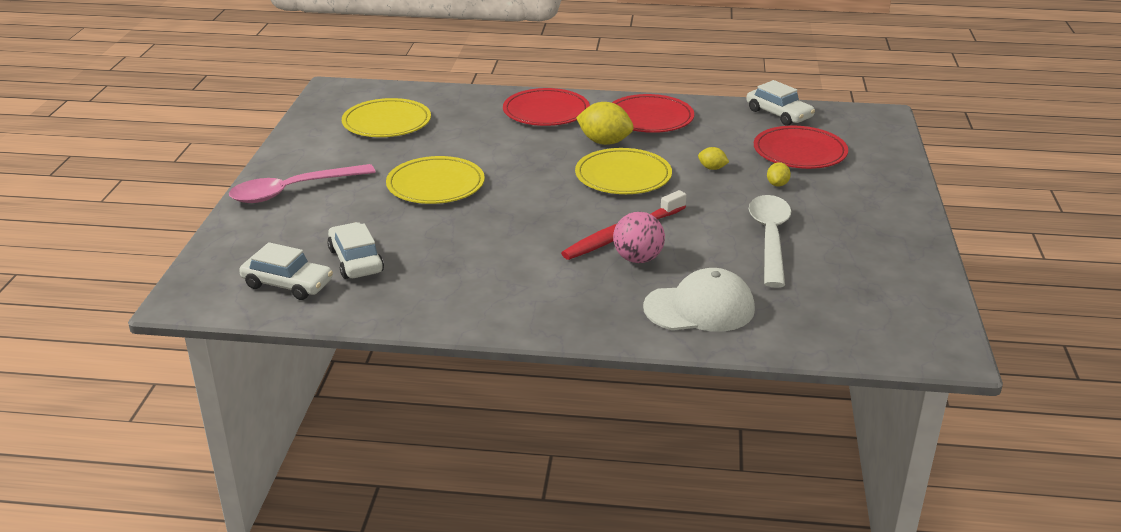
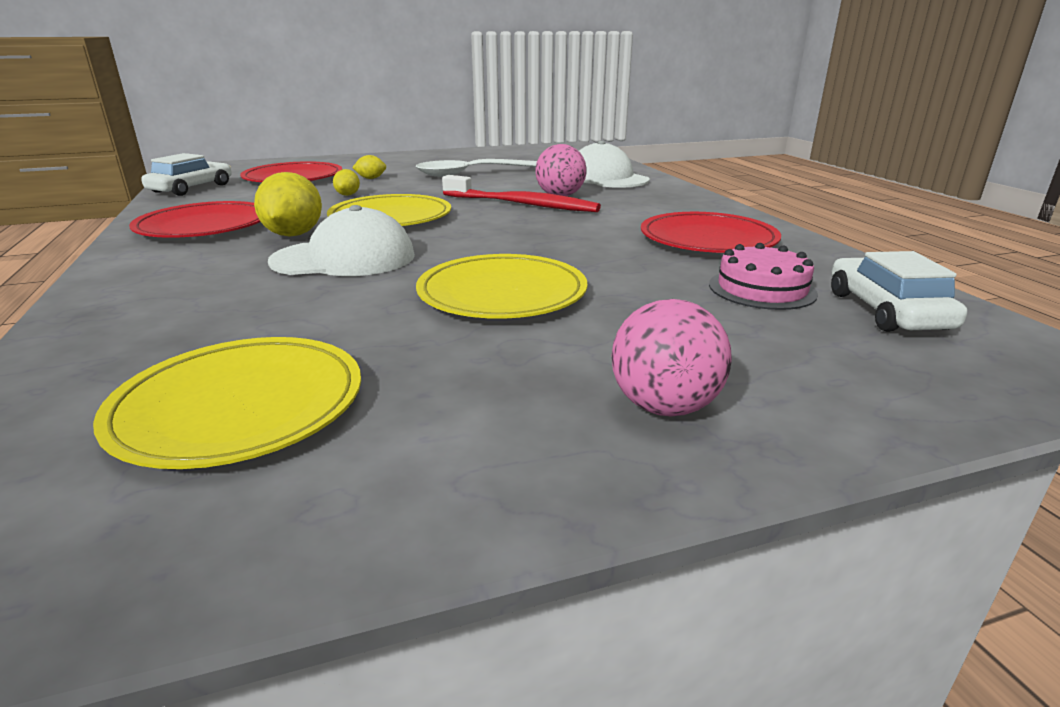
camera: 115 degrees left, 5 degrees down
pink spoon [229,164,376,203] -> pink ball [611,299,732,417]
white car [327,222,384,279] -> pink cake [709,243,818,310]
red plate [503,88,590,126] -> red plate moved to [641,212,781,253]
none -> white cap [268,205,415,276]

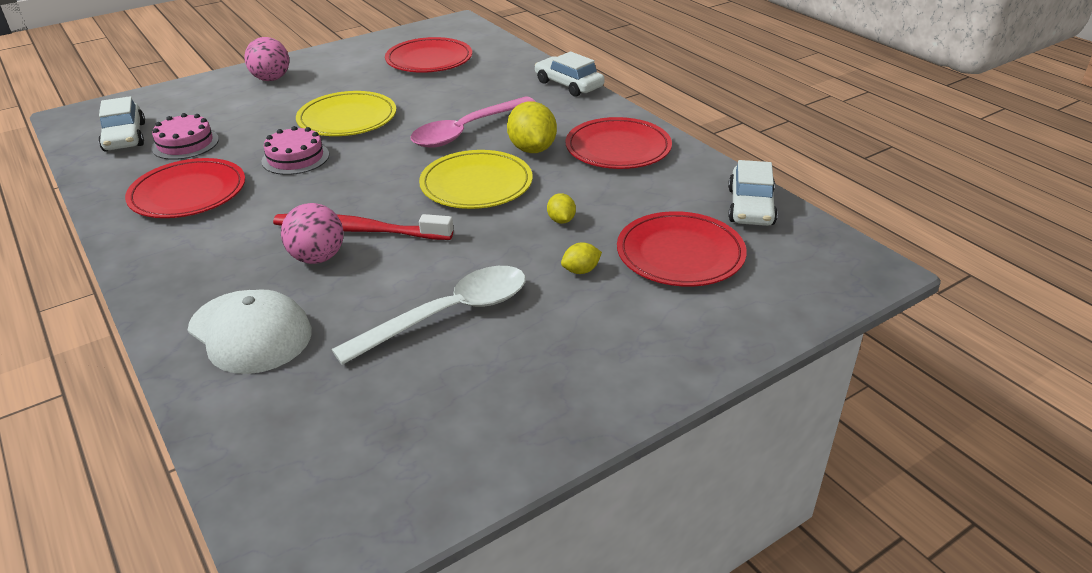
camera: 165 degrees right, 10 degrees up
yellow plate [93,337,361,469] -> red plate [385,37,472,73]
white cap [268,205,415,276] -> pink spoon [411,96,536,148]
none -> pink cake [261,126,329,175]
none -> white car [535,52,605,97]

